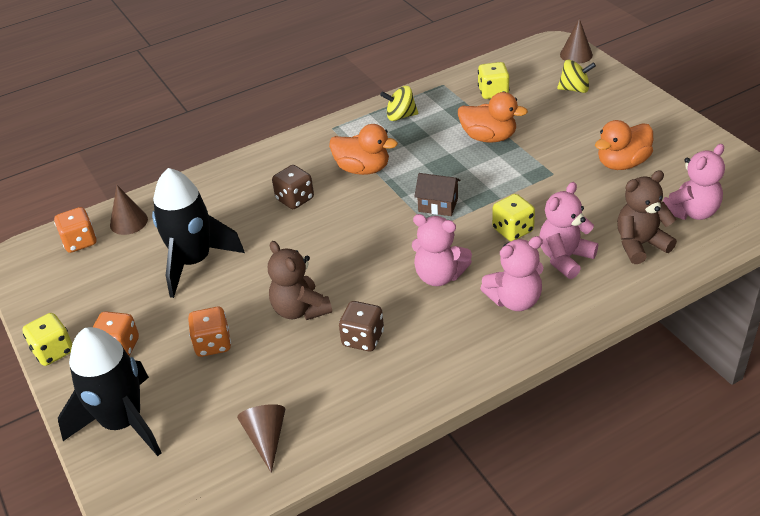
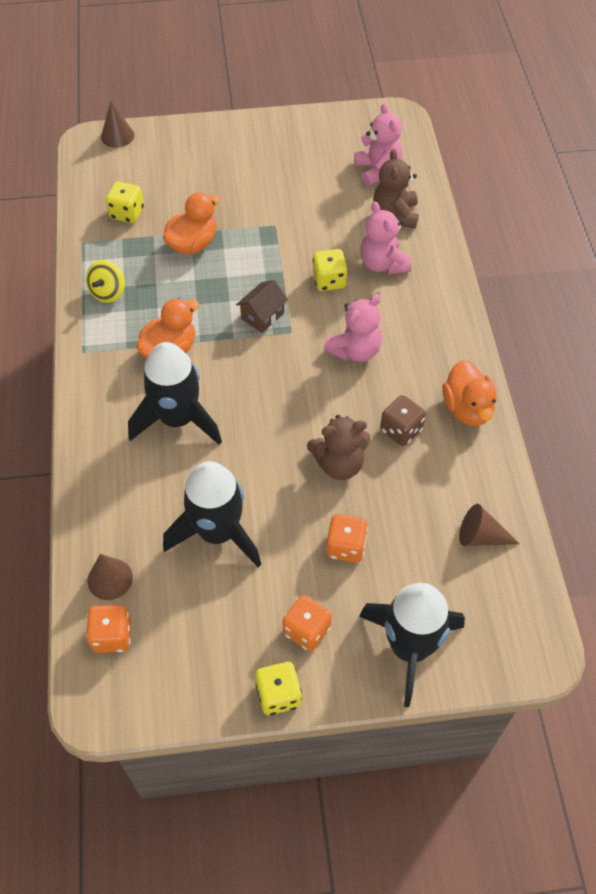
camera: 70 degrees left, 15 degrees up
brown dice [272,165,314,209] -> black rocket [128,342,222,445]
pink teddy bear [480,236,544,311] -> none
yellow spinning top [557,60,596,93] -> none
orange duck [595,120,653,170] -> orange duck moved to [442,360,497,426]

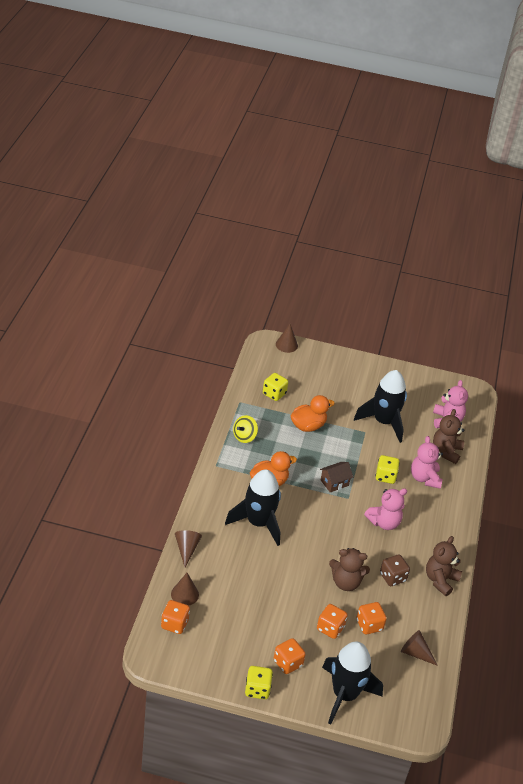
camera: 15 degrees right, 15 degrees down
black rocket [163,461,261,568] -> black rocket moved to [354,370,407,443]
orange duck [442,360,497,426] -> brown teddy bear [426,536,462,596]
none -> brown cone [175,530,202,567]
none -> orange dice [357,602,387,634]

